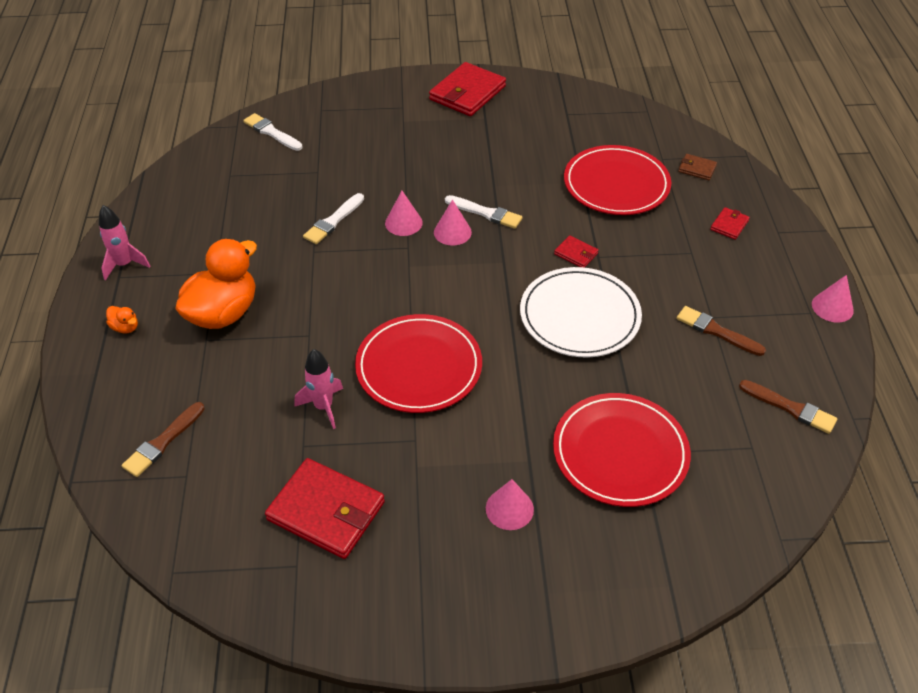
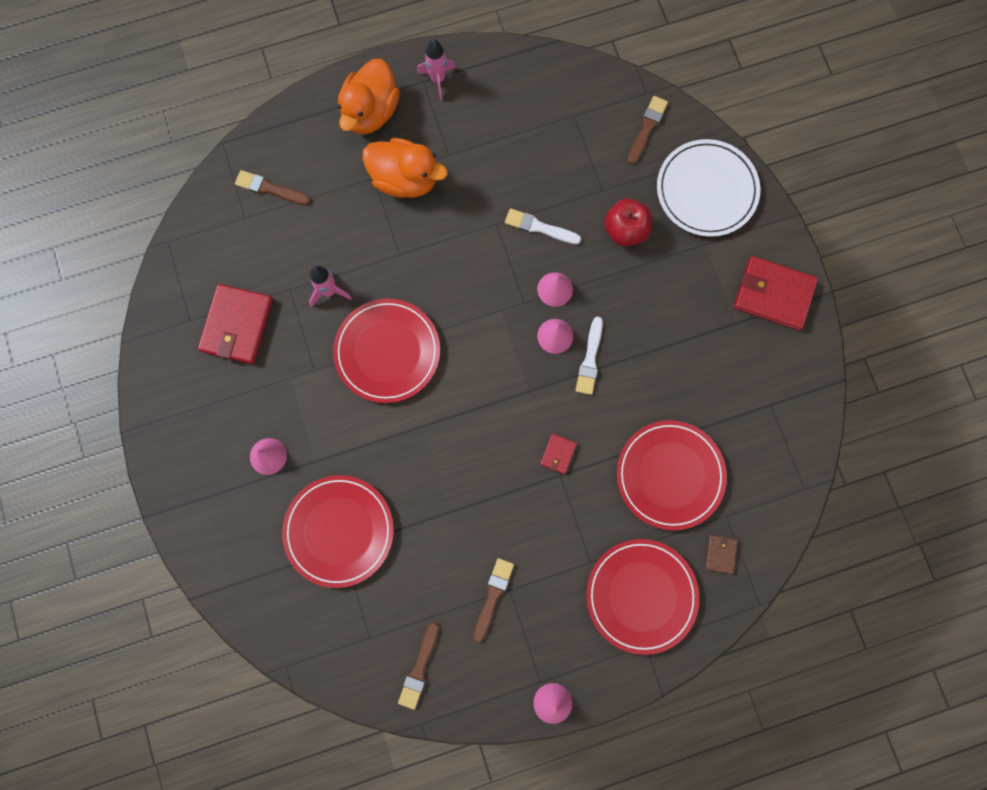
camera: 75 degrees right, 30 degrees up
orange duck [106,306,138,333] -> orange duck [338,59,400,135], size x2.49
white brush [243,113,302,151] -> brown brush [627,96,668,164]
white plate [520,267,642,358] -> white plate moved to [657,139,760,237]
red wallet [710,207,750,240] -> red plate [586,539,699,655]
none -> red apple [604,199,652,246]

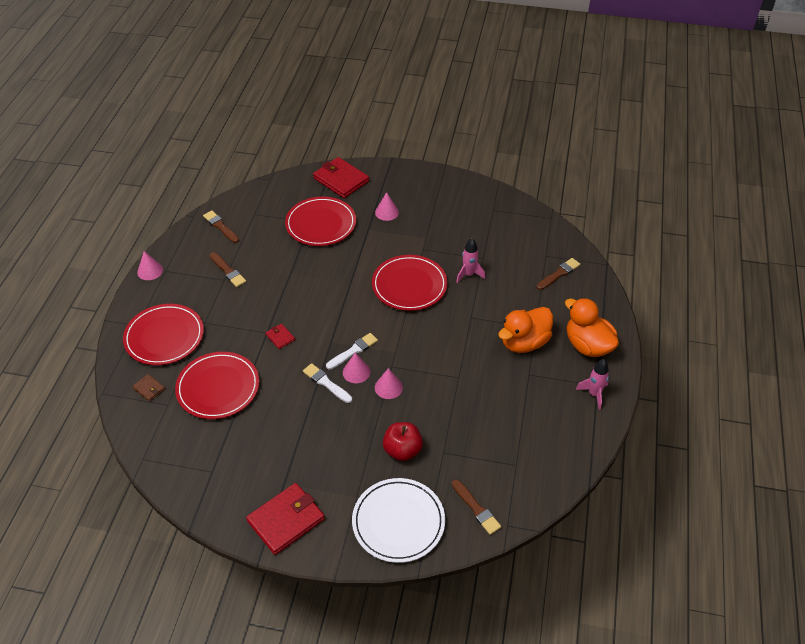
camera: 120 degrees right, 30 degrees down
red wallet [198,284,273,364] -> red wallet moved to [313,157,369,198]
white brush [505,208,581,244] -> white brush moved to [326,333,378,370]

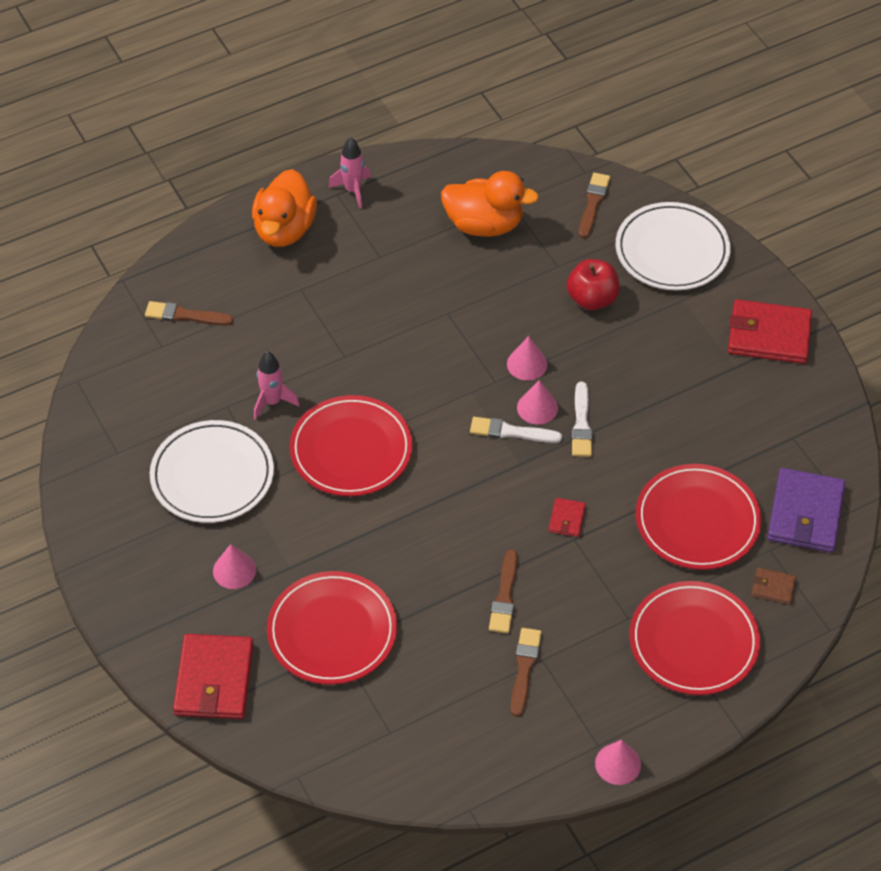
camera: 130 degrees left, 5 degrees up
brown wallet [132,374,165,402] -> brown wallet turned 75 degrees counterclockwise [751,567,796,604]
brown brush [203,210,239,243] -> brown brush moved to [489,549,518,633]
orange duck [498,307,553,353] -> orange duck moved to [441,171,539,237]
none -> white plate [150,420,274,523]
none -> purple wallet [767,468,845,553]

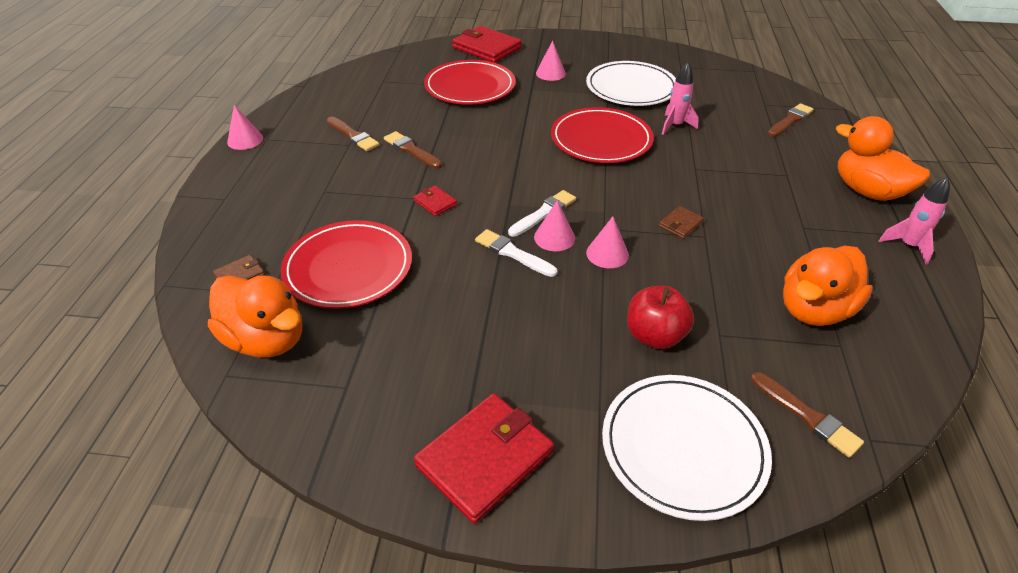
camera: 125 degrees right, 10 degrees down
red plate [629,581,761,695] -> none
purple wallet [767,468,845,553] -> orange duck [208,275,302,358]
none -> brown wallet [659,206,704,239]

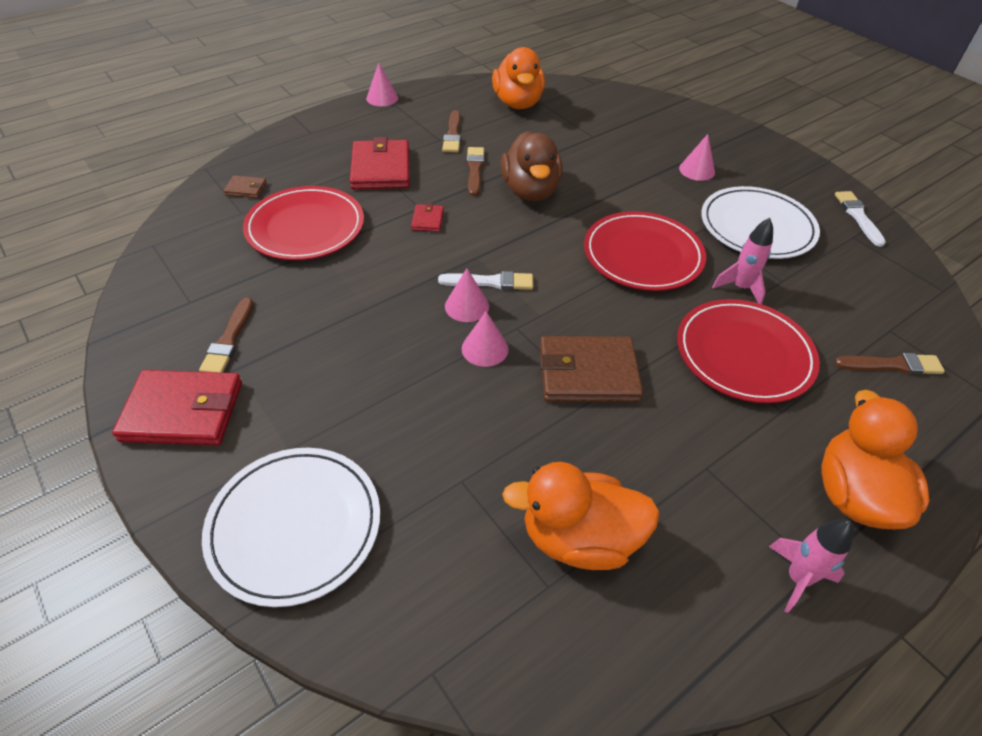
camera: 45 degrees right, 5 degrees up
orange duck [208,275,302,358] -> orange duck moved to [492,47,545,109]
red plate [424,60,516,105] -> red plate moved to [677,299,820,403]
red wallet [452,26,522,63] -> red wallet moved to [350,137,410,190]
white brush [475,229,557,277] -> white brush moved to [835,191,886,247]
red apple [627,286,694,349] -> none
brown wallet [659,206,704,239] -> brown wallet [540,336,643,402], size x2.14
brown brush [751,372,864,458] -> brown brush moved to [199,297,253,373]
none -> brown duck [501,131,563,201]

